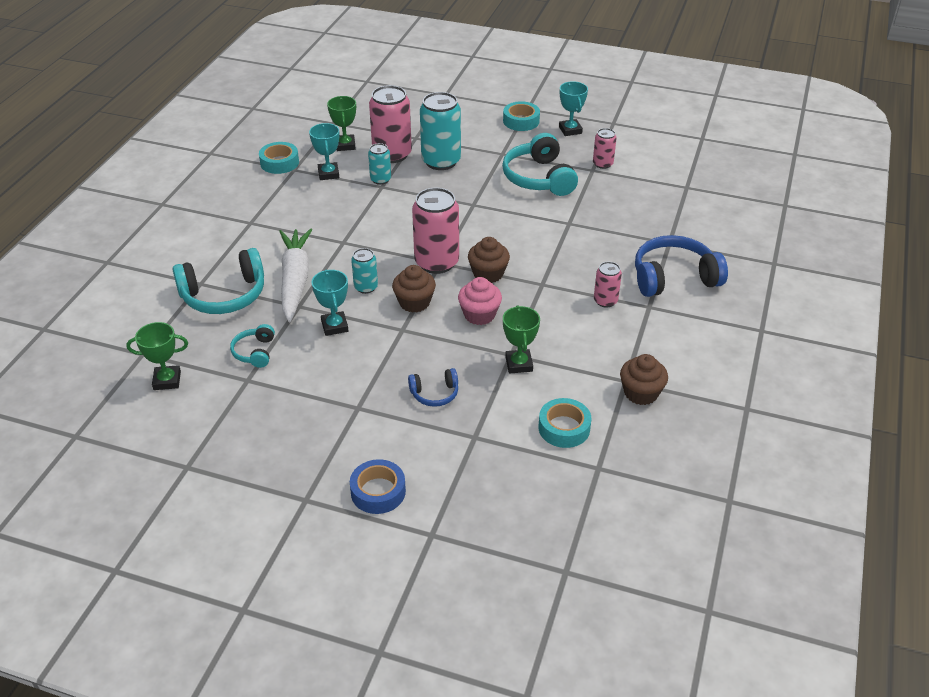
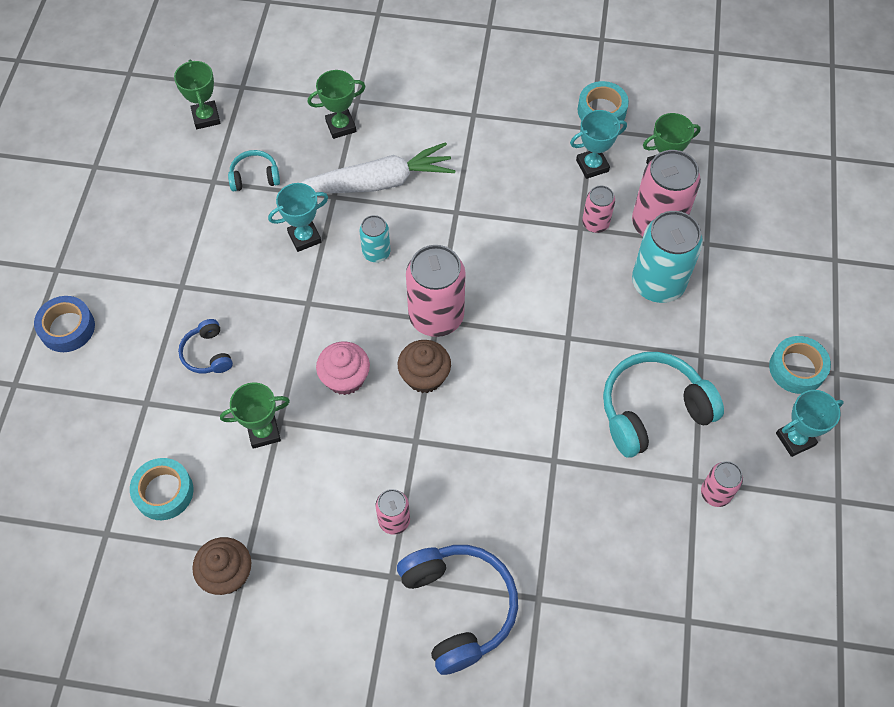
camera: 80 degrees right, 20 degrees up
turquoise headphones [172,248,264,314] -> green trophy [308,70,366,139]
turquoise can [368,143,391,185] -> pink can [582,185,615,233]
brown cupcake [392,265,436,313] -> none

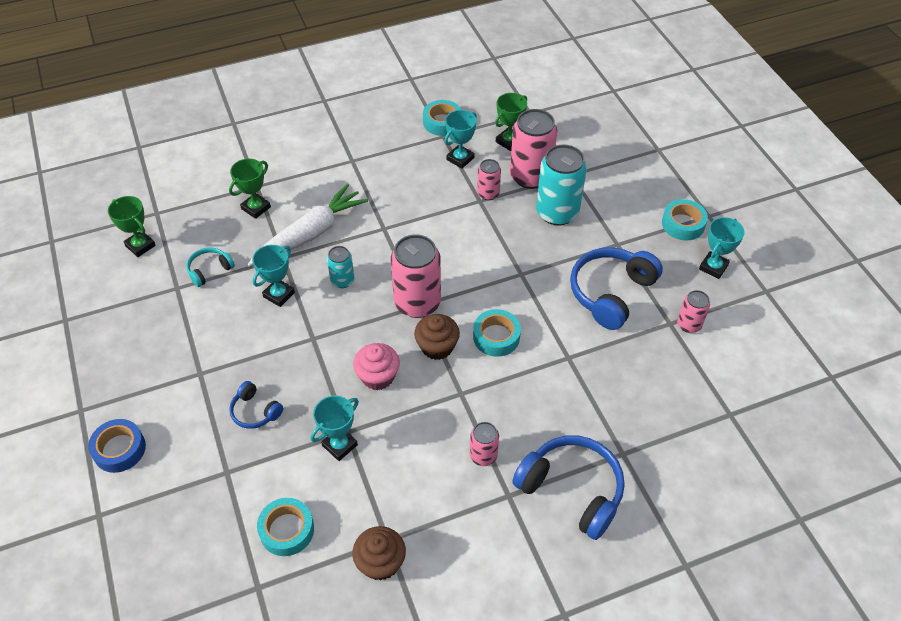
camera: 30 degrees left, 10 degrees down
green trophy [220,382,290,449] -> turquoise trophy [311,395,359,461]
turquoise headphones [603,352,724,457] -> blue headphones [570,247,663,330]
none -> turquoise tape [473,309,521,357]

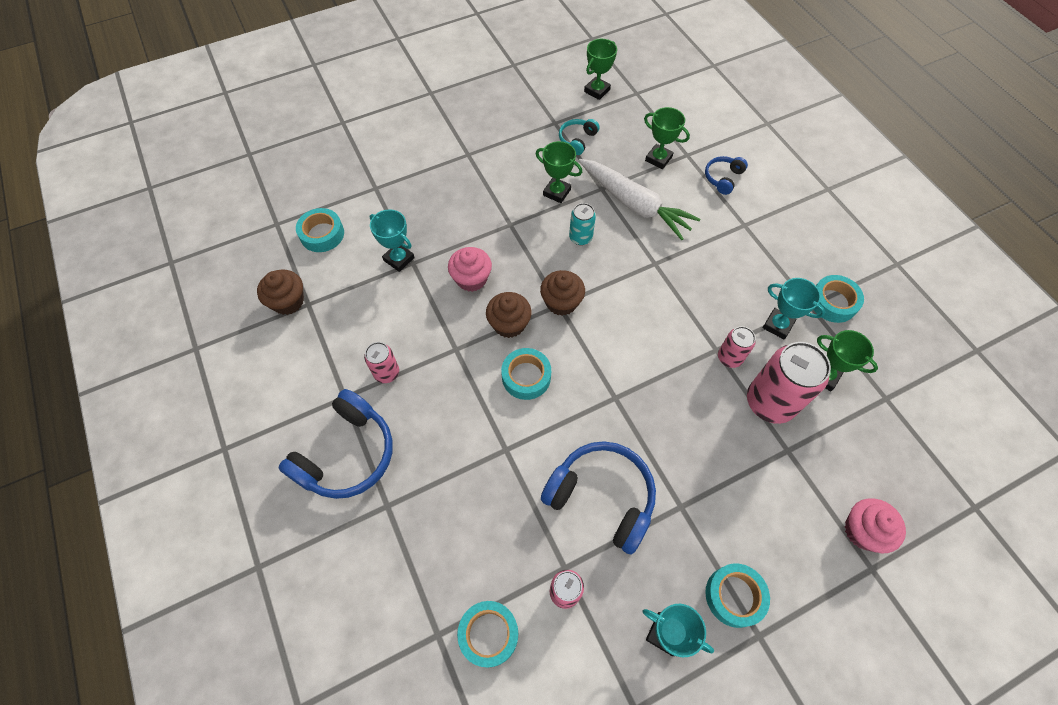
camera: 85 degrees right, 10 degrees up
blue tape [88,419,146,473] -> none
turquoise headphones [186,247,235,287] -> turquoise headphones turned 105 degrees counterclockwise [559,119,600,155]
blue headphones [229,381,283,429] -> blue headphones moved to [705,156,748,195]
turquoise trophy [252,245,295,307] -> green trophy [535,141,582,203]
pink can [391,235,441,318] -> brown cupcake [540,270,585,316]
turquoise can [536,145,587,226] -> none
none -> turquoise tape [457,601,518,667]
none -> pink cupcake [845,498,906,553]

